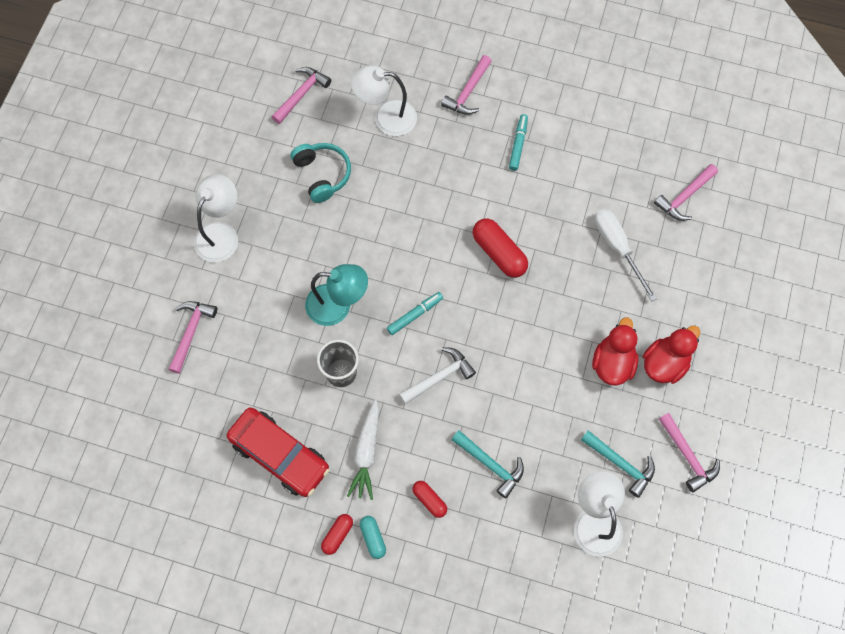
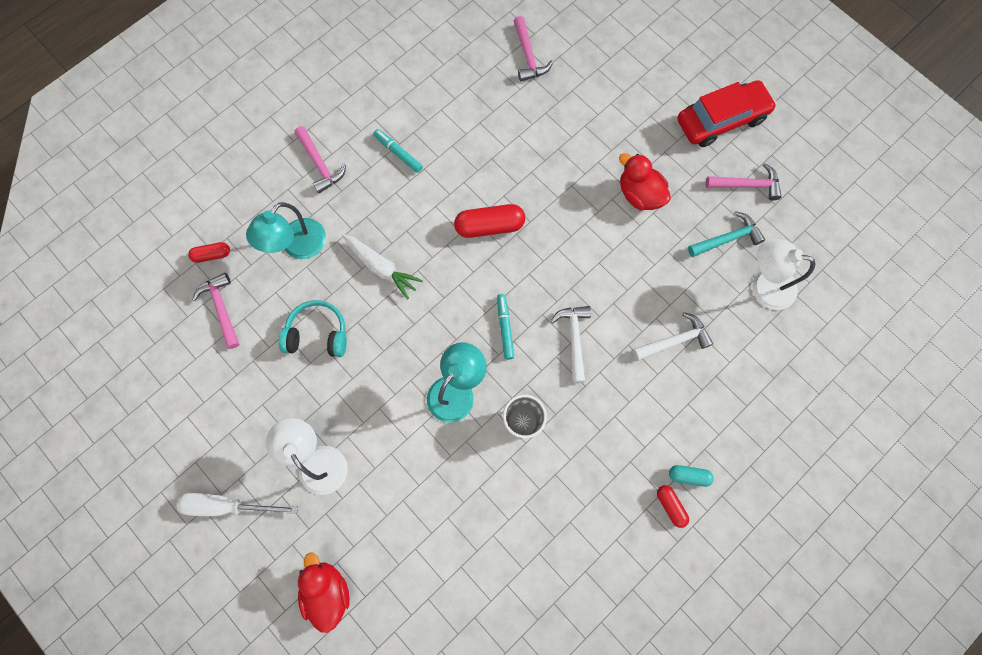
camera: 60 degrees left, 5 degrees up
pink hammer [168,301,217,374] -> none
red car [227,407,330,497] -> red car moved to [677,80,777,147]
white carrot [347,400,379,500] -> white carrot moved to [342,234,423,300]
white lamp [351,65,417,136] -> turquoise lamp [246,202,326,259]
red capsule [412,481,447,518] -> red capsule moved to [188,242,230,263]
turquoise hammer [451,430,524,498] -> white hammer [633,312,713,361]
white screwdriver [595,209,657,301] -> white screwdriver moved to [177,493,298,516]
red duck [643,326,700,384] -> red duck moved to [298,552,350,633]

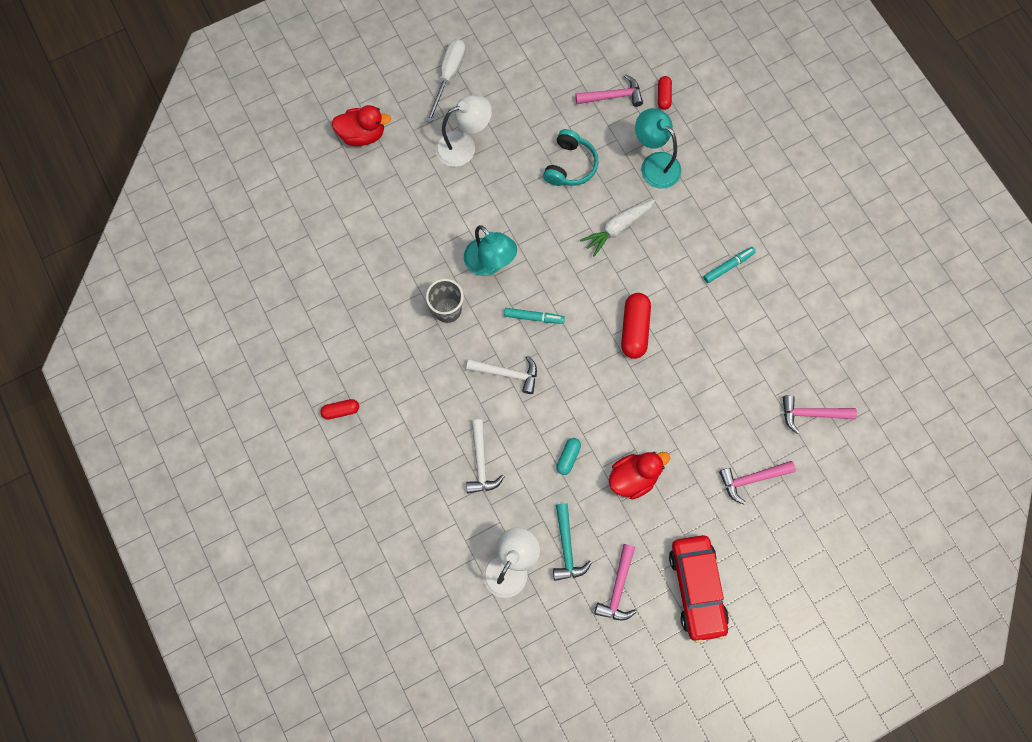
camera: 105 degrees right, 0 degrees up
pink hammer [294,126,346,193] -> pink hammer moved to [719,461,796,505]
turquoise capsule [669,465,714,487] -> turquoise capsule moved to [556,438,581,475]

